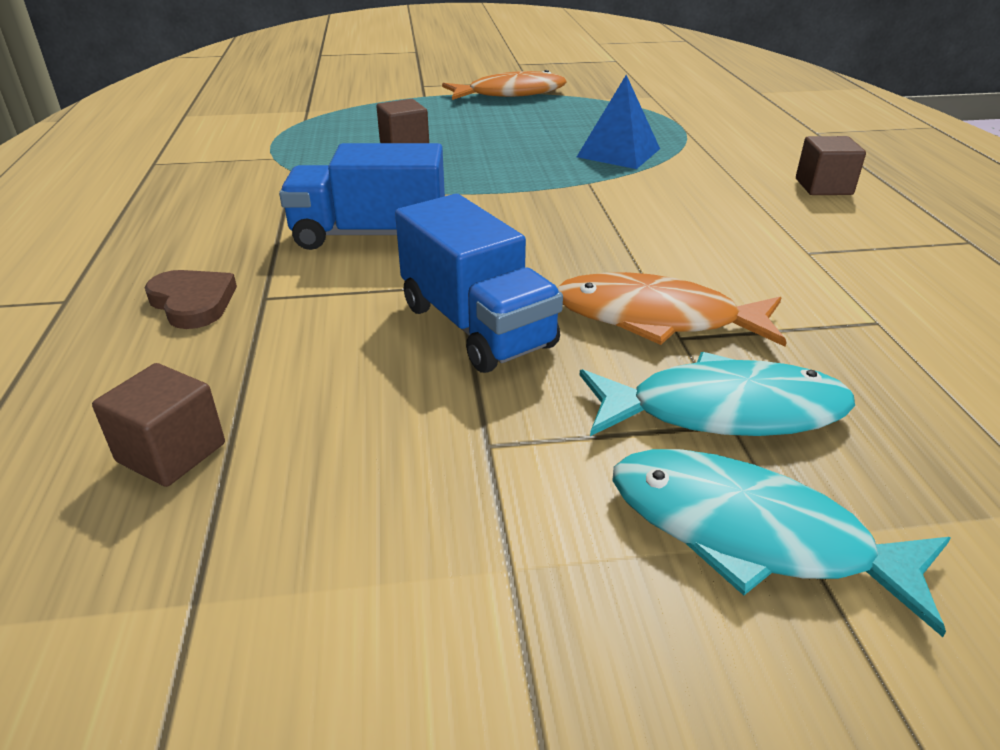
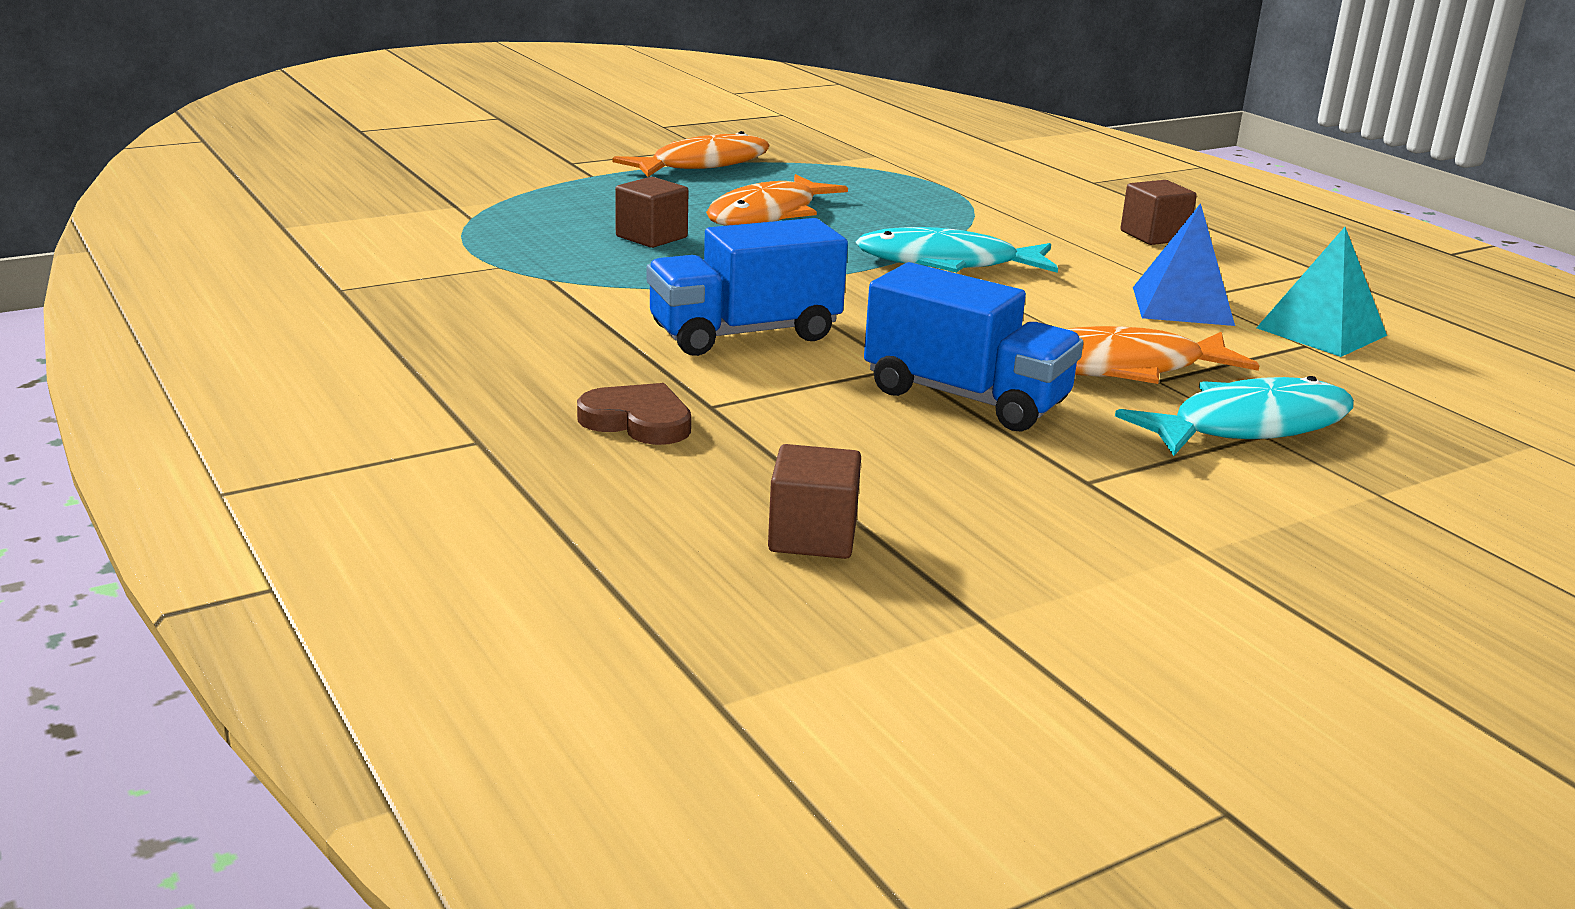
camera: 25 degrees left, 10 degrees down
blue pyramid [577,75,660,169] -> blue pyramid moved to [1133,203,1235,326]
turquoise fish [612,449,951,637] -> turquoise fish moved to [856,227,1058,273]
none -> orange fish [706,174,848,226]
none -> turquoise pyramid [1256,227,1387,357]

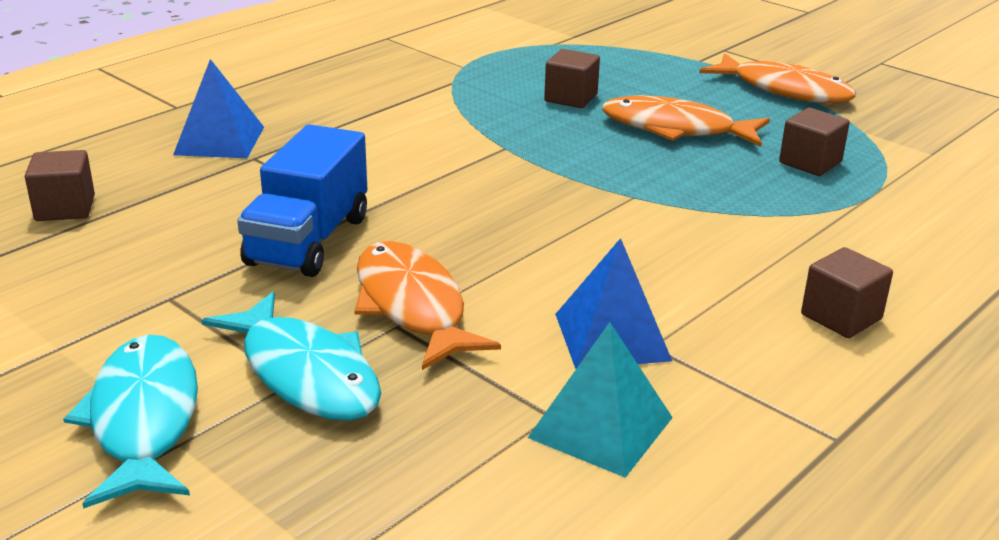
camera: 75 degrees right, 5 degrees up
brown heart [577,383,691,445] -> blue pyramid [173,59,264,158]
blue truck [647,218,848,356] -> none
turquoise fish [856,227,1058,273] -> turquoise fish moved to [63,335,198,509]
none -> brown cube [779,108,850,176]

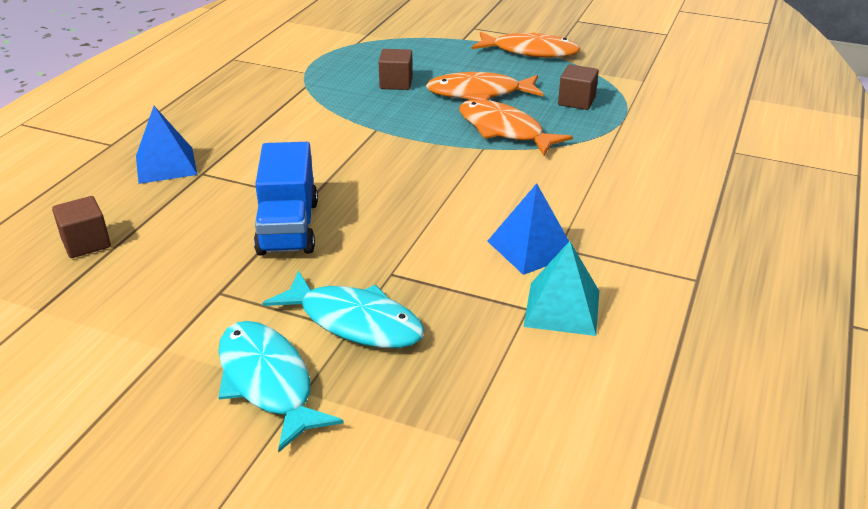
camera: 20 degrees left, 5 degrees up
orange fish [354,241,501,370] -> orange fish moved to [459,100,573,156]
brown cube [801,247,893,338] -> none

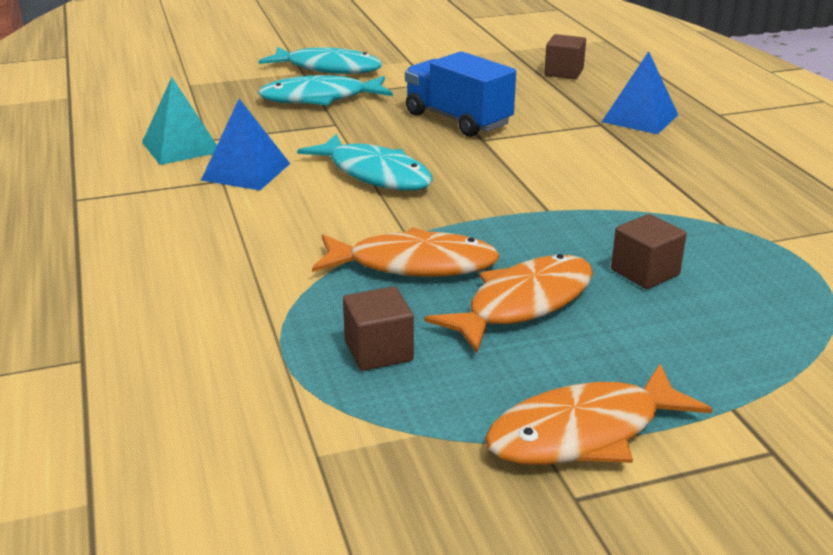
camera: 140 degrees right, 5 degrees down
none -> turquoise fish [297,133,433,190]

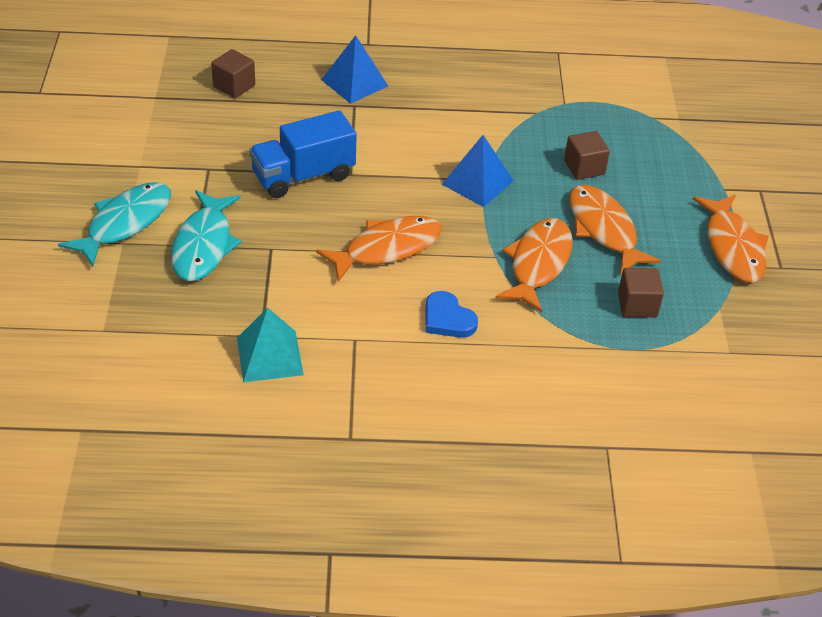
camera: 75 degrees left, 15 degrees up
blue pyramid [201,99,290,190] -> blue pyramid moved to [442,135,514,207]
turquoise fish [297,133,433,190] -> orange fish [316,216,442,282]
none -> blue heart [426,291,478,338]

